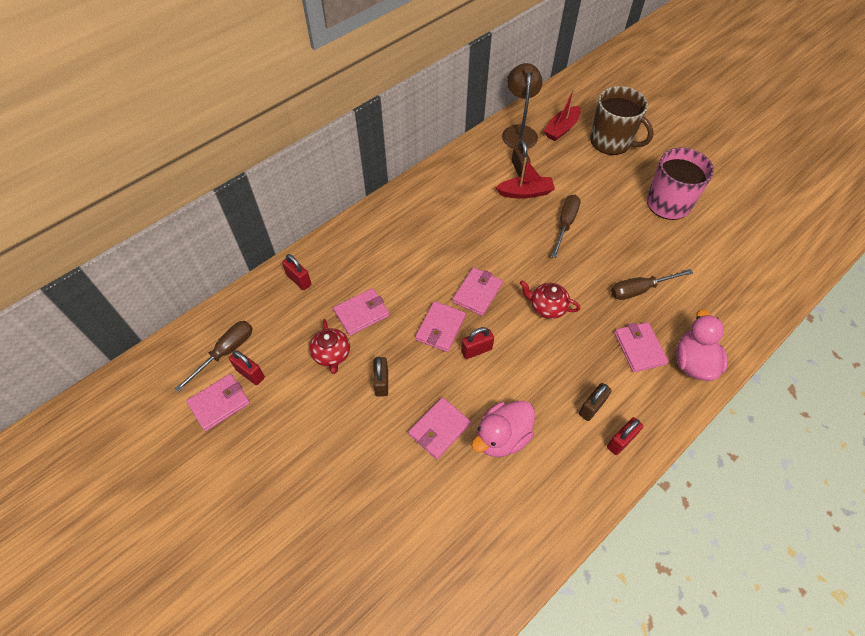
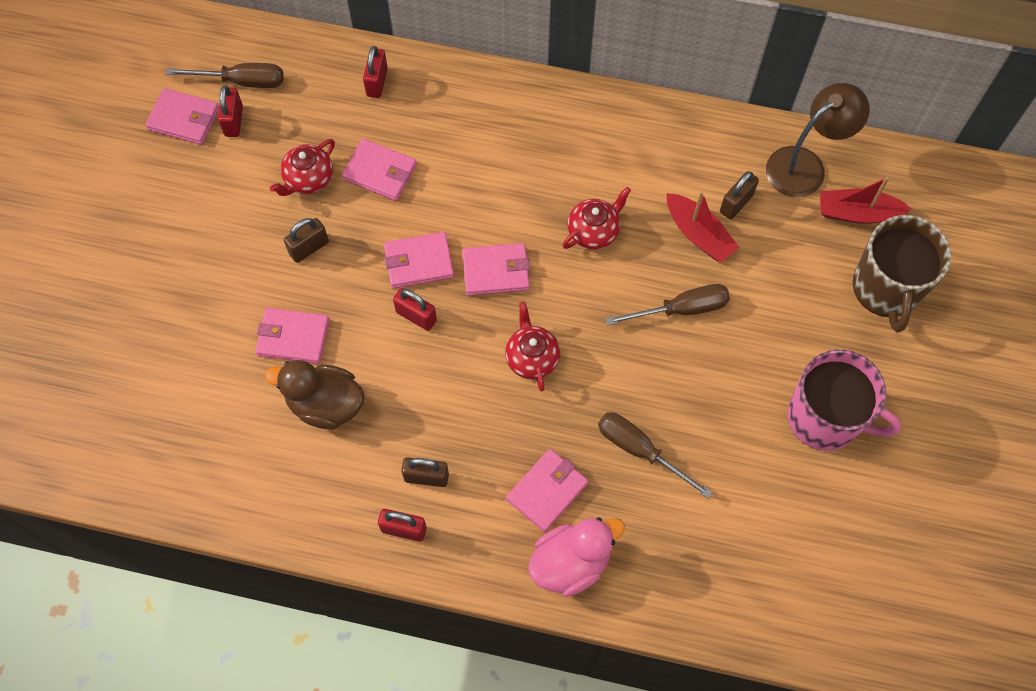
camera: 55 degrees right, 10 degrees up
pink duck [471,401,535,457] -> brown duck [265,360,365,430]
none -> red teapot [563,187,631,250]

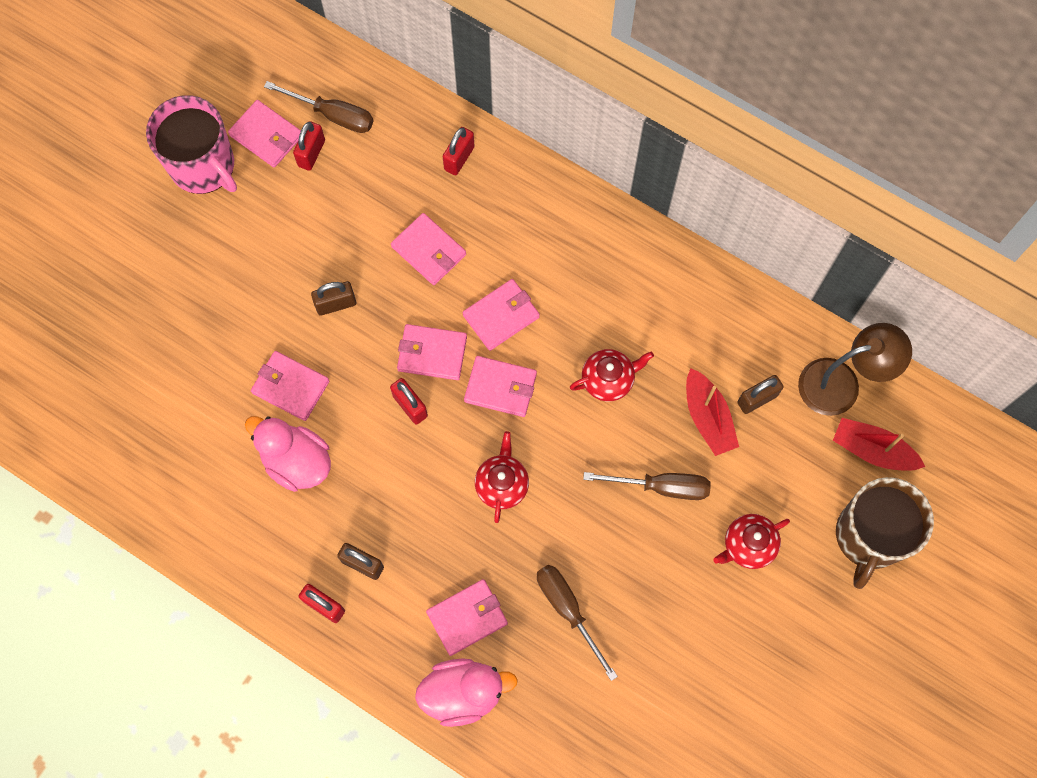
camera: 20 degrees right, 5 degrees up
brown duck [265,360,365,430] -> pink duck [245,416,331,492]
red teapot [270,139,335,196] -> red teapot moved to [713,514,790,569]
pink mug [788,349,901,451] -> pink mug moved to [146,95,237,194]
none -> pink wallet [463,279,540,351]

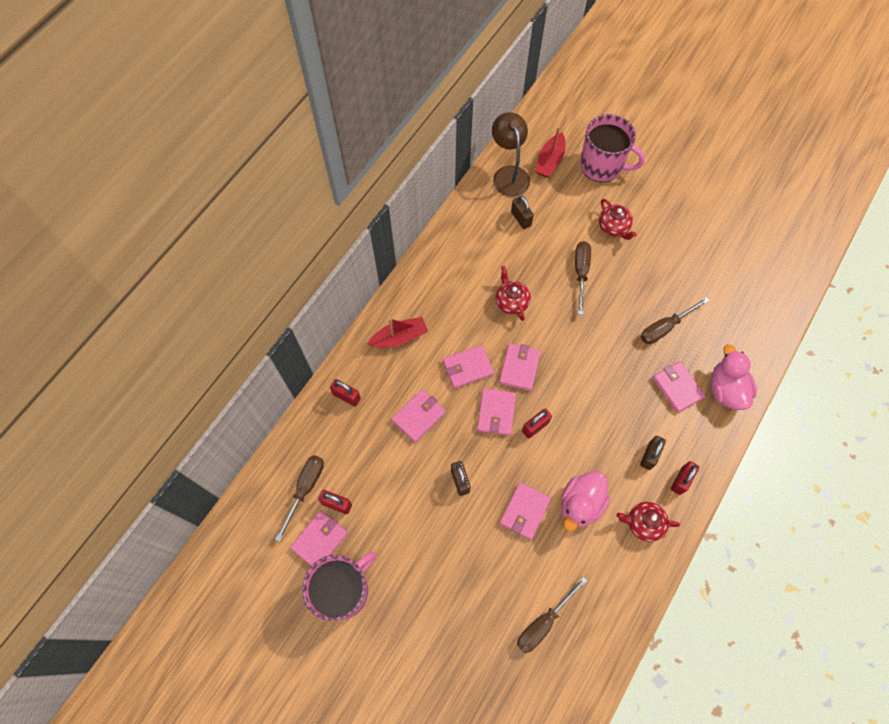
camera: 90 degrees left, 5 degrees down
pink wallet [463,279,540,351] -> pink wallet turned 75 degrees counterclockwise [443,345,494,389]
red teapot [475,431,529,523] -> red teapot moved to [616,502,680,542]
red boat [686,368,739,456] -> red boat moved to [367,317,428,348]
brown mug [836,477,934,589] -> pink mug [580,114,645,182]
none -> brown screwdriver [517,576,588,653]

